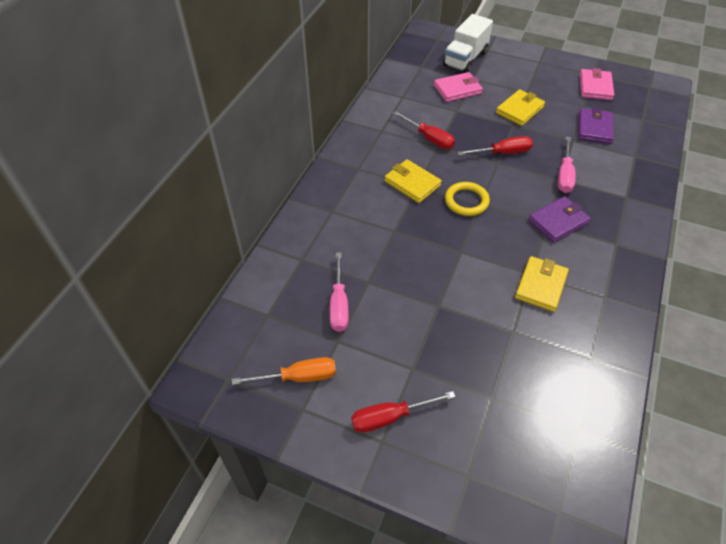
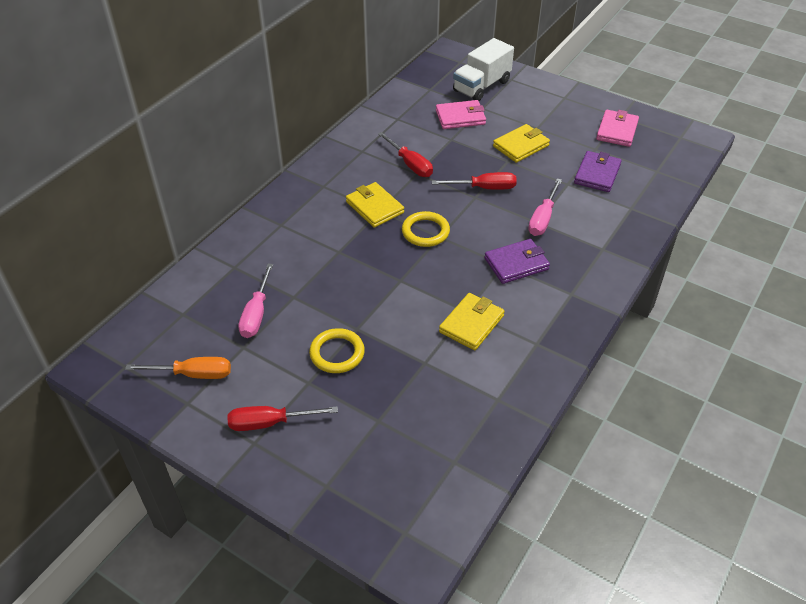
camera: 10 degrees right, 5 degrees down
none -> yellow ring [309,328,365,373]

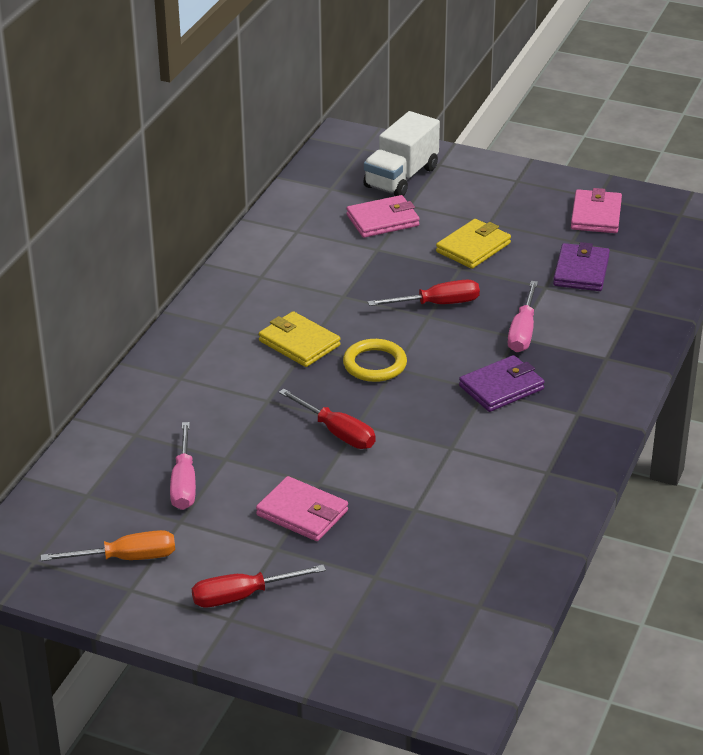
camera: 10 degrees left, 10 degrees down
yellow ring [309,328,365,373] -> pink wallet [256,476,348,541]
red screwdriver [378,132,433,177] -> red screwdriver moved to [279,389,375,449]
yellow wallet [439,293,505,350] -> none

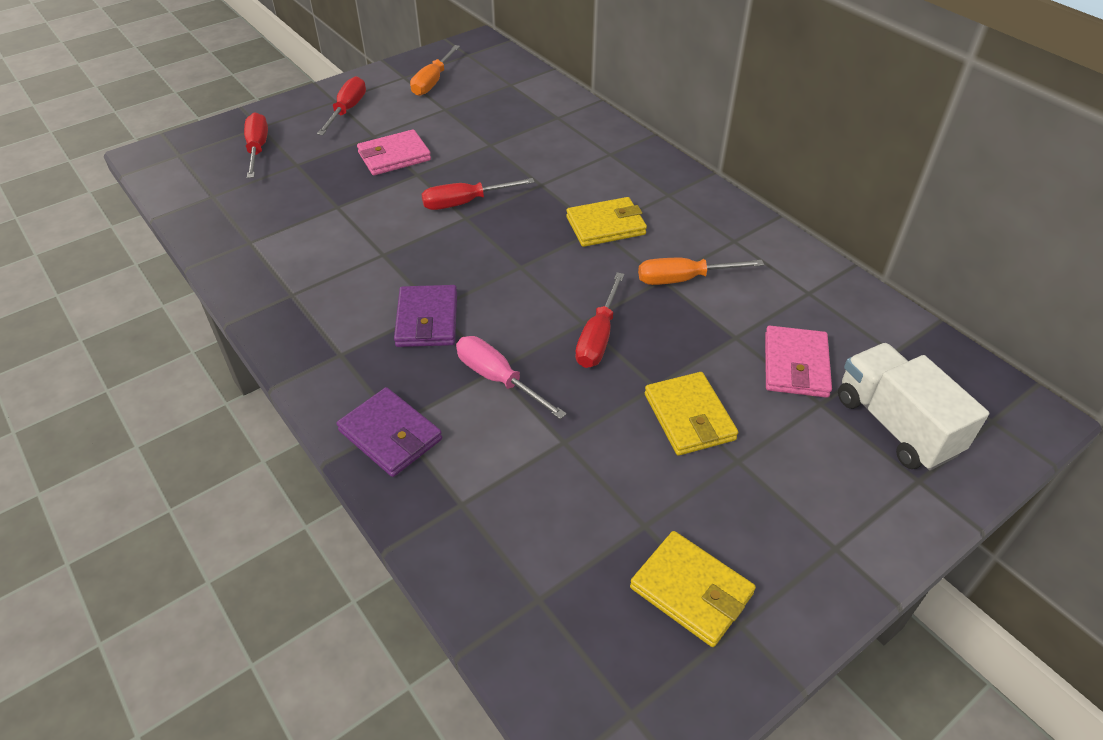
camera: 120 degrees right, 10 degrees up
pink screwdriver [170,422,196,510] -> none
yellow ring [343,339,407,382] -> none
purple wallet [553,242,610,291] -> purple wallet moved to [337,387,442,477]
pink wallet [571,188,622,233] -> yellow wallet [630,531,756,647]
none -> red screwdriver [244,112,268,178]
none -> orange screwdriver [638,258,764,285]

